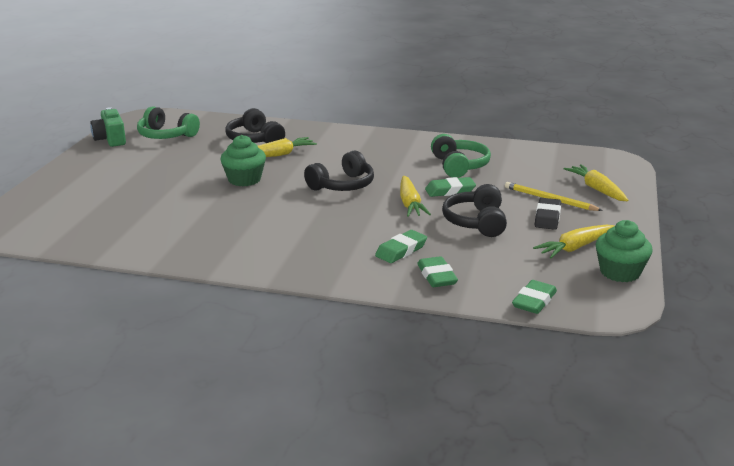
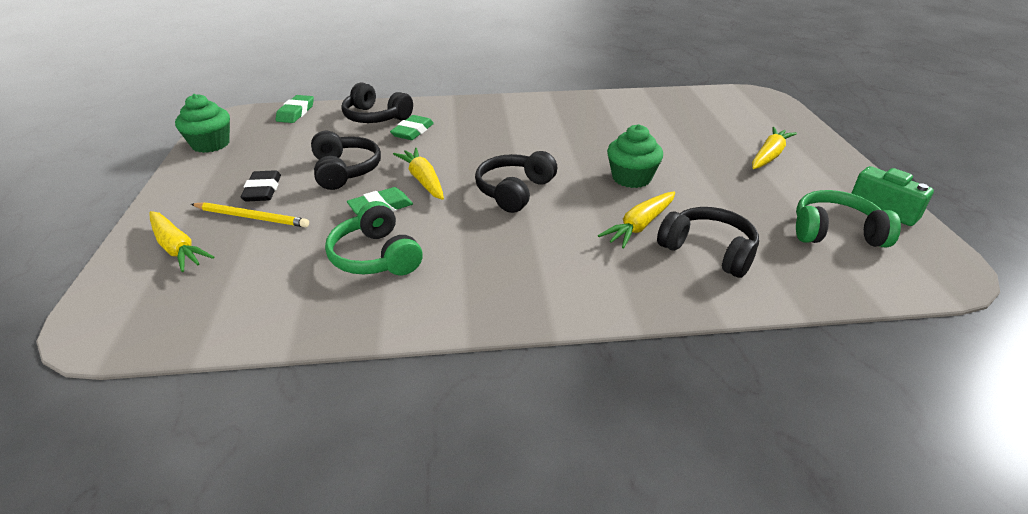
camera: 160 degrees right, 10 degrees up
green eraser [417,256,458,287] -> black headphones [341,82,413,123]
yellow carrot [533,225,614,258] -> yellow carrot moved to [752,127,797,169]

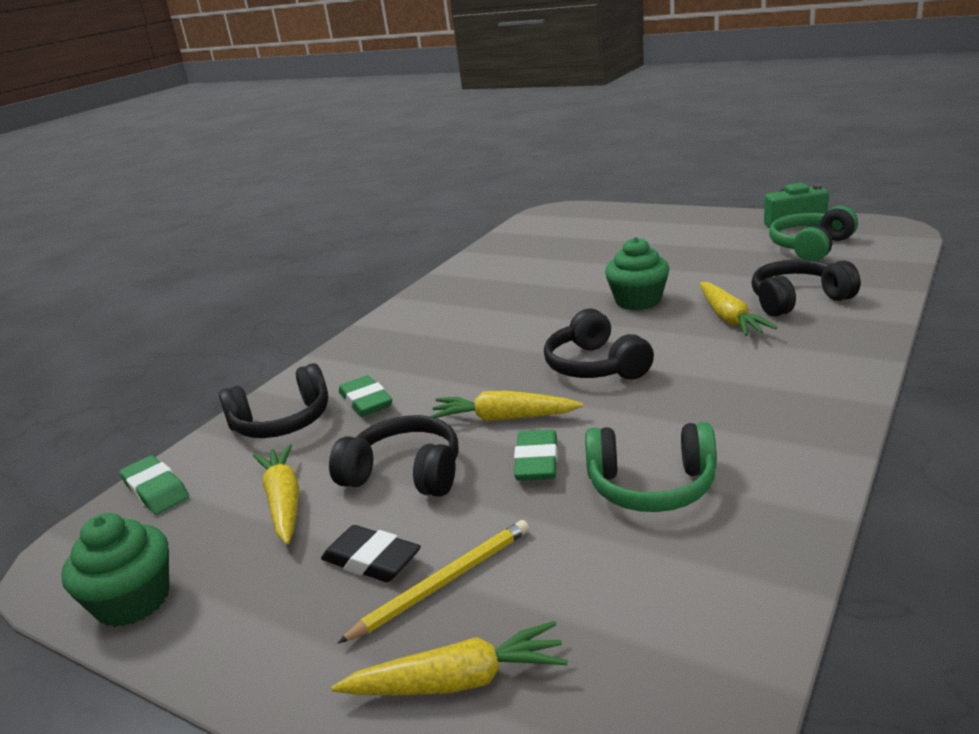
camera: 50 degrees left, 10 degrees down
yellow carrot [752,127,797,169] -> yellow carrot moved to [253,444,299,544]

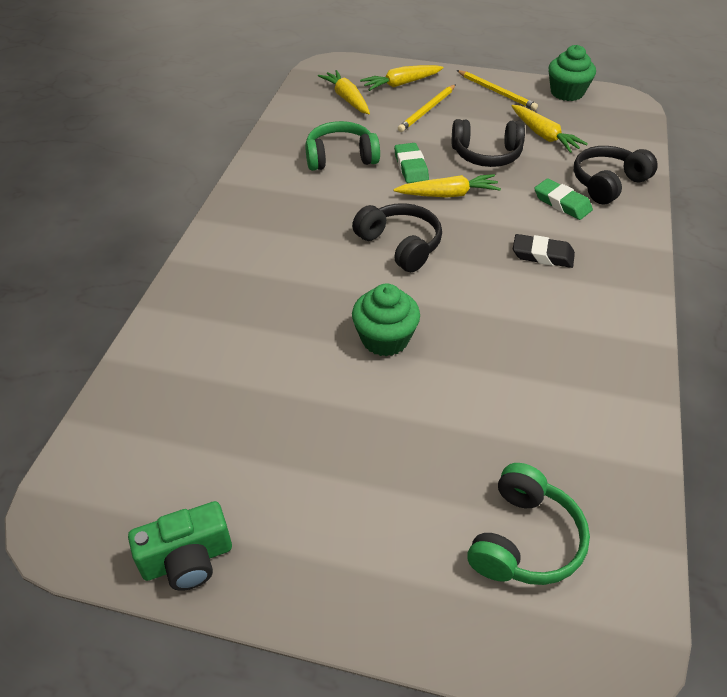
camera: 160 degrees right, 20 degrees up
green eraser [119,456,189,515] -> none
black eraser [321,525,421,582] -> black eraser moved to [513,234,575,268]
yellow carrot [700,282,777,336] -> yellow carrot moved to [318,70,370,114]
black headphones [751,260,860,317] -> none
green headphones [769,206,858,261] -> green headphones moved to [467,463,590,585]
none -> yellow pencil [457,70,538,110]

